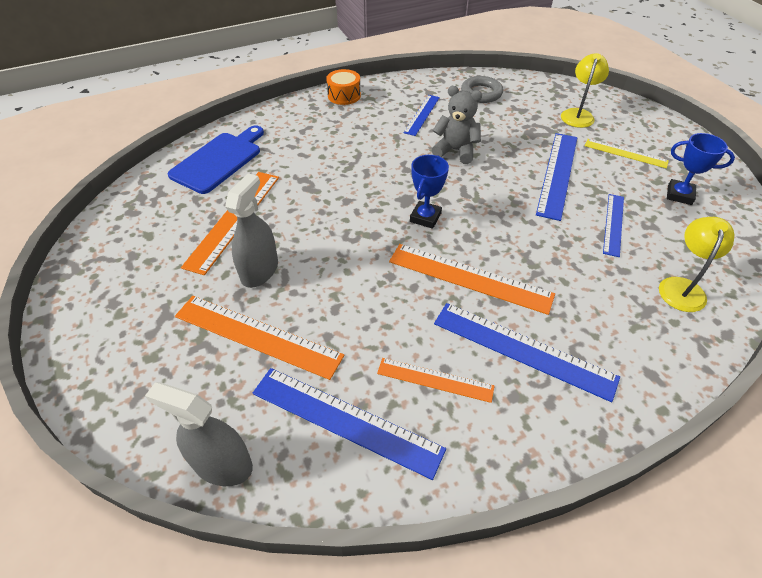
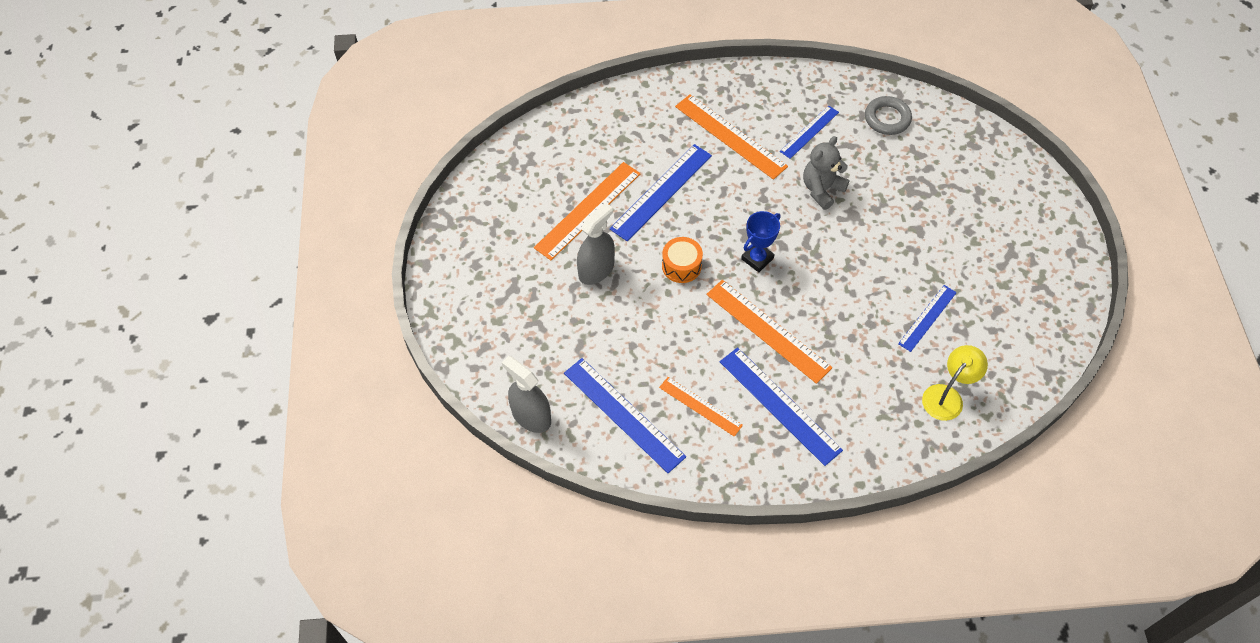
camera: 20 degrees right, 10 degrees up
blue cutting board [168,126,264,194] -> none
orange ruler [175,296,344,380] -> orange ruler moved to [675,94,788,180]
orange drum [326,69,361,105] -> orange drum moved to [662,237,703,283]
grey teddy bear [432,86,482,164] -> grey teddy bear turned 90 degrees counterclockwise [803,136,850,210]
blue ruler [536,133,577,221] -> blue ruler moved to [610,144,712,241]
yellow lamp [561,53,609,128] -> none
yellow ruler [585,139,669,168] -> none
blue trophy [667,133,735,205] -> none

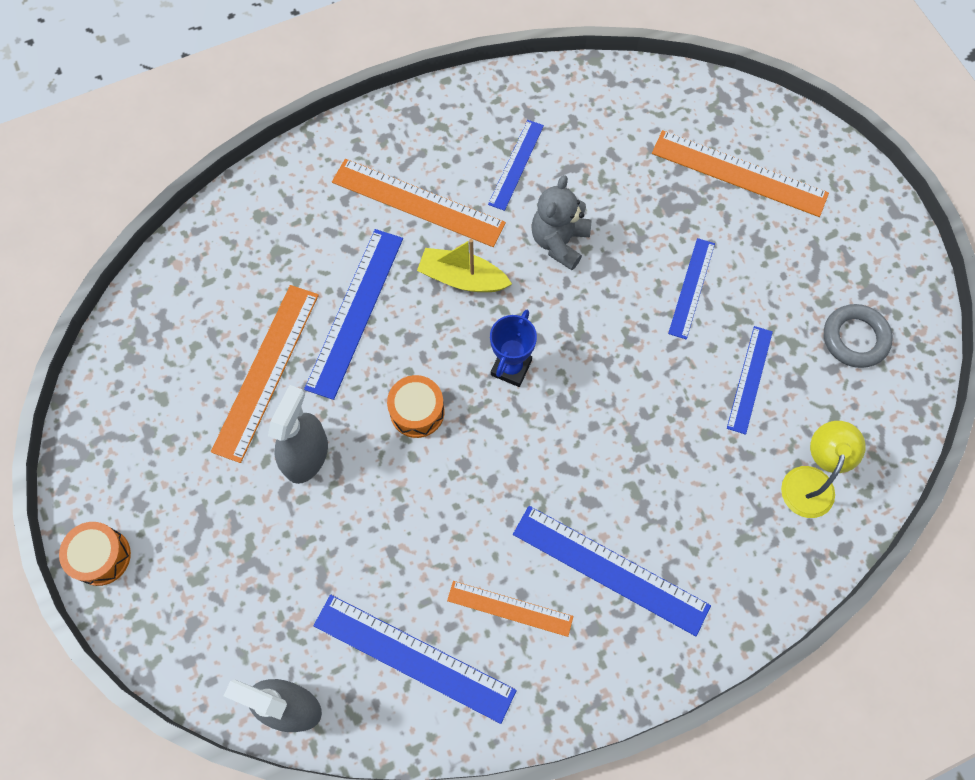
camera: 20 degrees left, 10 degrees up
orange ruler [706,280,832,384] -> orange ruler moved to [652,130,829,217]
grey ring [865,96,912,135] -> grey ring moved to [824,304,893,368]
none -> orange drum [59,522,131,586]
none -> yellow boat [417,239,512,292]
none -> blue ruler [668,238,715,339]

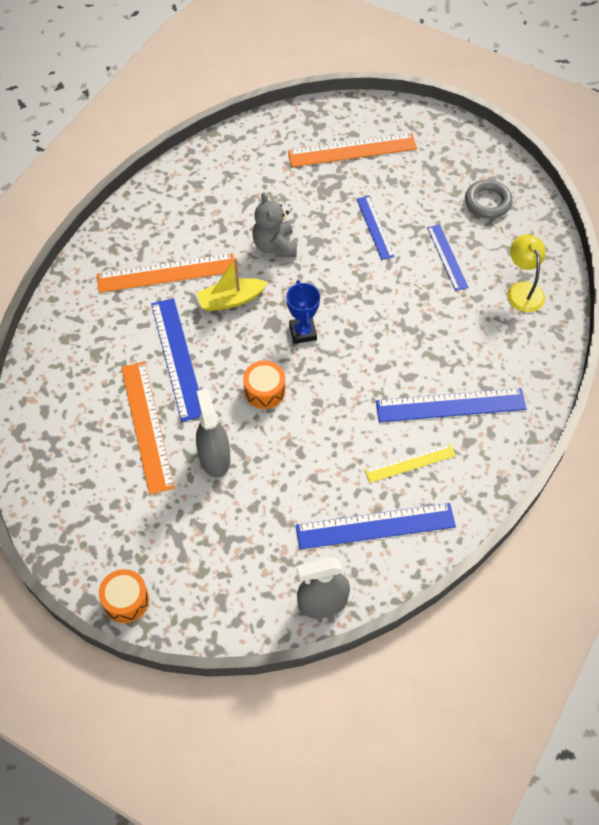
camera: 35 degrees left, 10 degrees down
orange ruler [447,581,573,637] -> yellow ruler [364,443,456,483]
blue ruler [488,120,544,211] -> none

